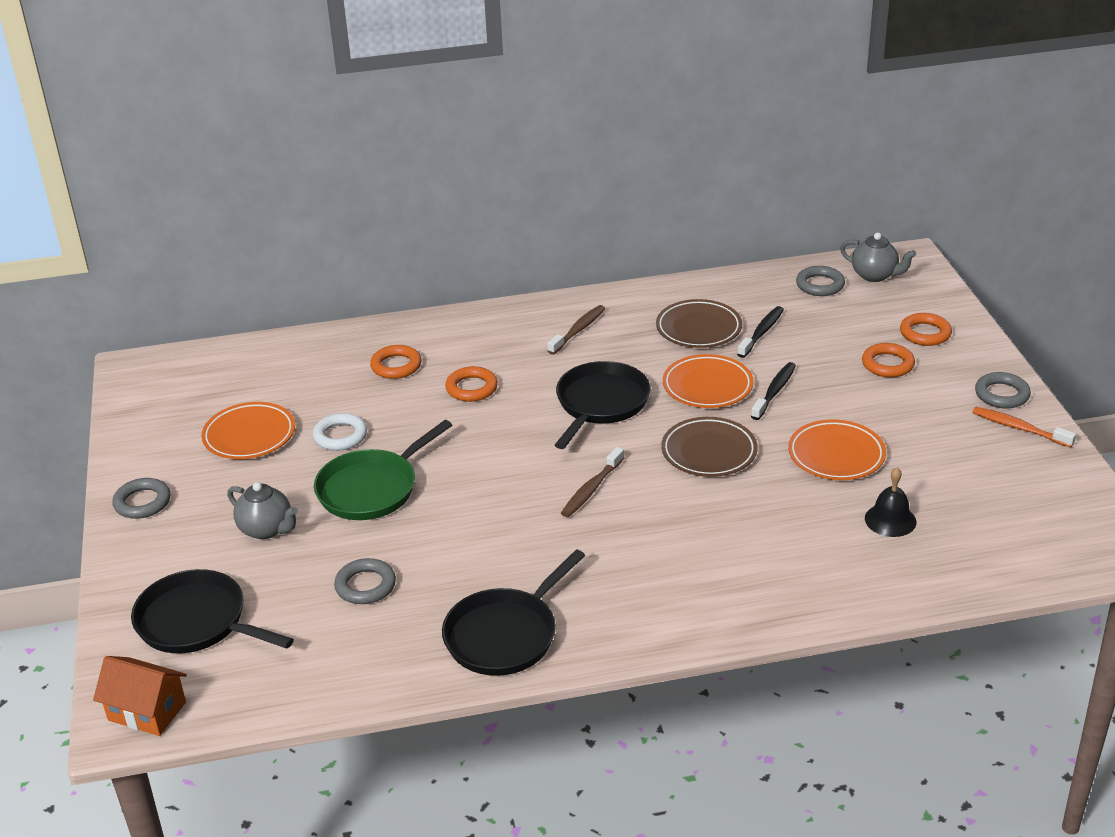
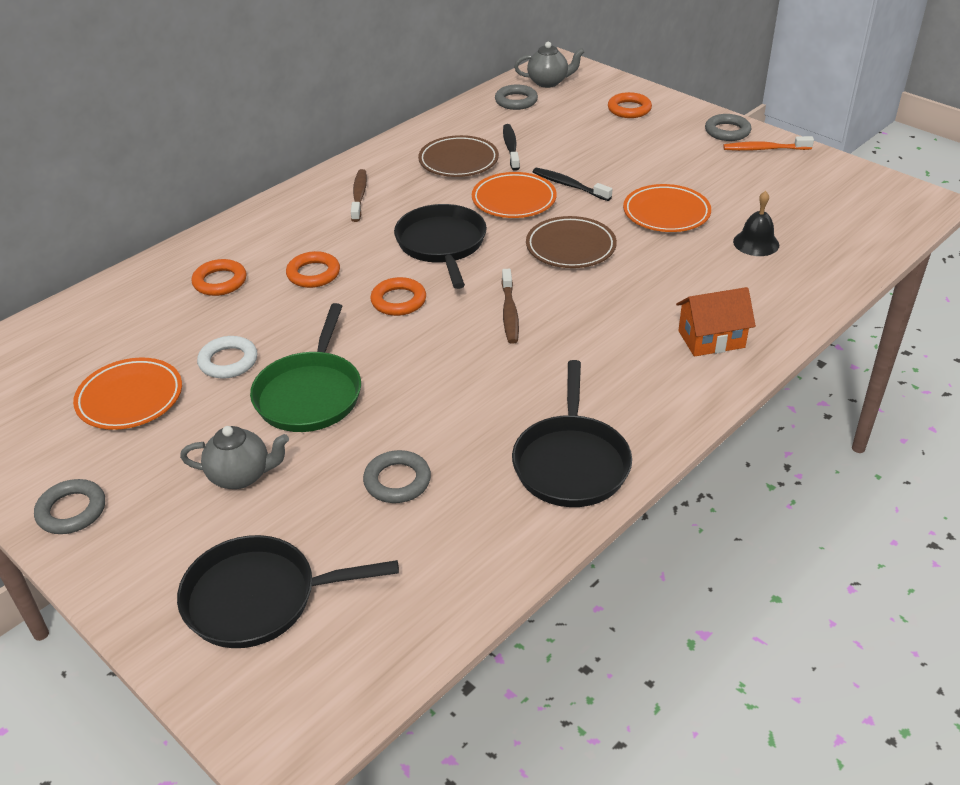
camera: 35 degrees left, 5 degrees up
orange house [93,656,187,736] -> orange house moved to [676,287,756,357]
black toothbrush [751,362,796,420] -> black toothbrush turned 45 degrees counterclockwise [533,168,612,201]
orange ring [862,343,915,377] -> orange ring moved to [370,277,426,316]

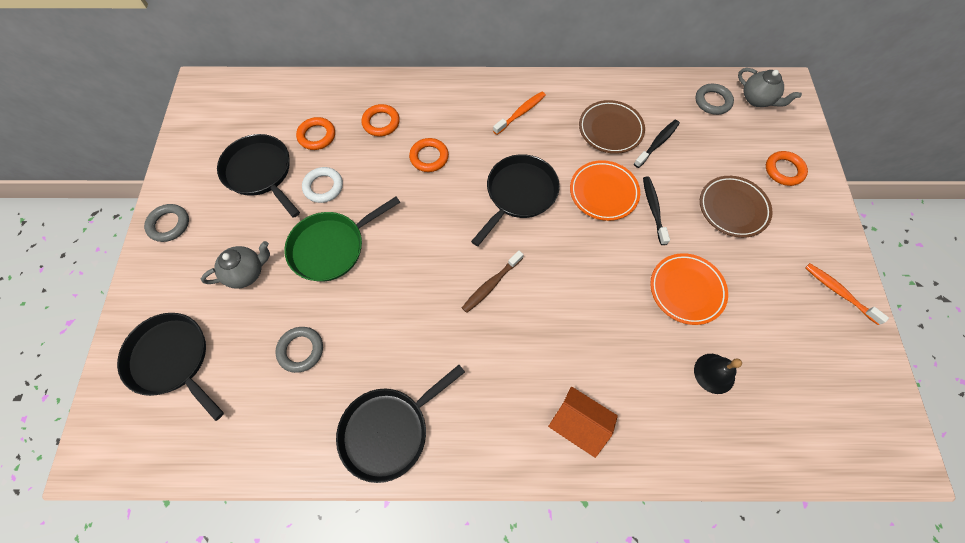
camera: 45 degrees right, 25 degrees up
orange plate [73,358,182,430] -> black pan [217,134,300,218]
grey teapot [180,426,289,489] -> grey teapot turned 75 degrees counterclockwise [201,241,270,289]
brown toothbrush [351,169,367,222] -> orange toothbrush [493,92,546,135]
orange ring [370,277,426,316] -> orange ring moved to [296,117,335,150]
brown plate [526,216,617,268] -> brown plate moved to [700,176,773,238]
grey ring [705,114,751,141] -> none

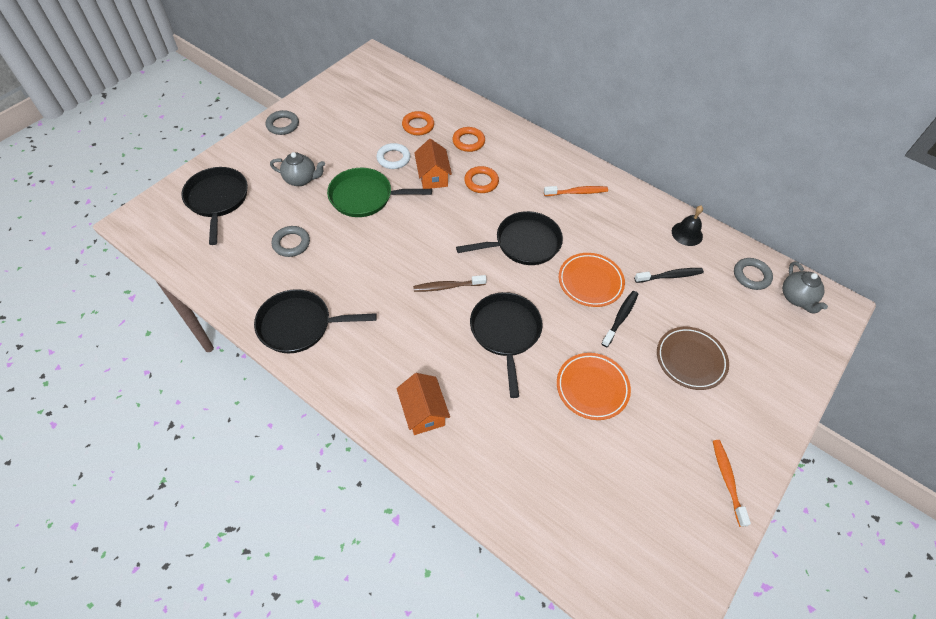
camera: 35 degrees right, 10 degrees down
black pan [217,134,300,218] -> black pan moved to [470,292,543,398]
brown plate [579,100,645,154] -> none
black bell [694,354,742,394] -> black bell moved to [672,206,703,246]
orange ring [766,151,808,186] -> none
none -> orange house [414,139,452,189]

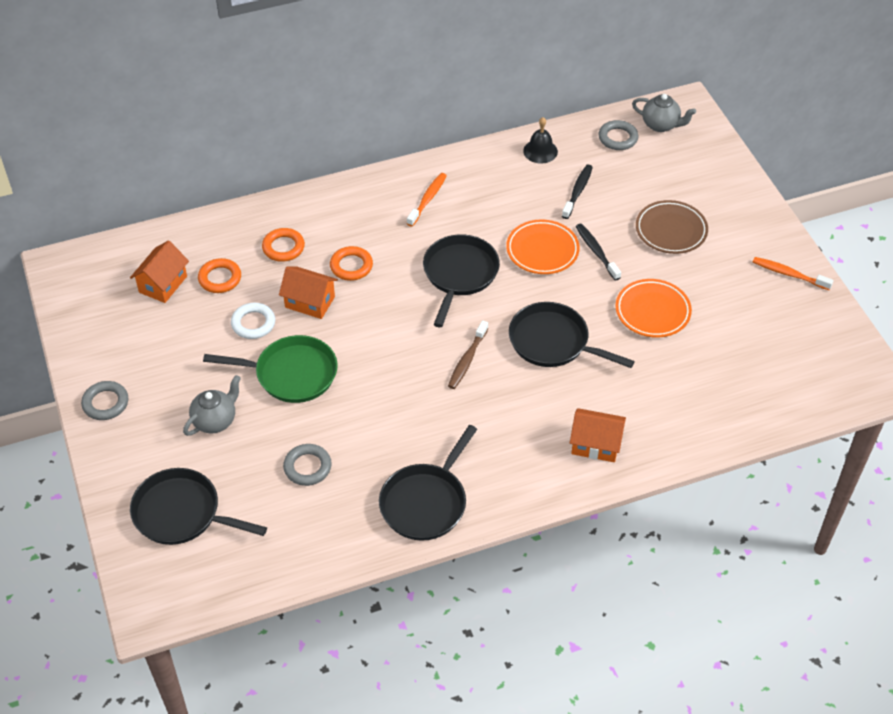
camera: 55 degrees left, 5 degrees down
green pan [327,168,432,217] -> green pan turned 120 degrees counterclockwise [203,335,338,403]
none -> orange house [130,241,189,303]

